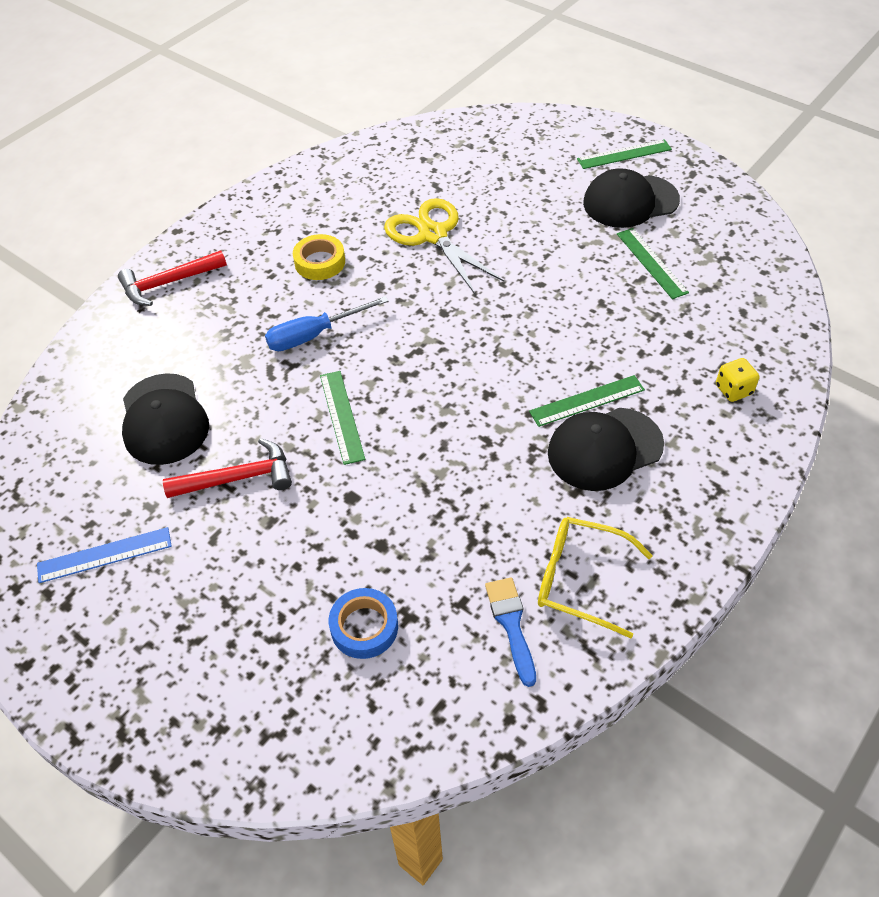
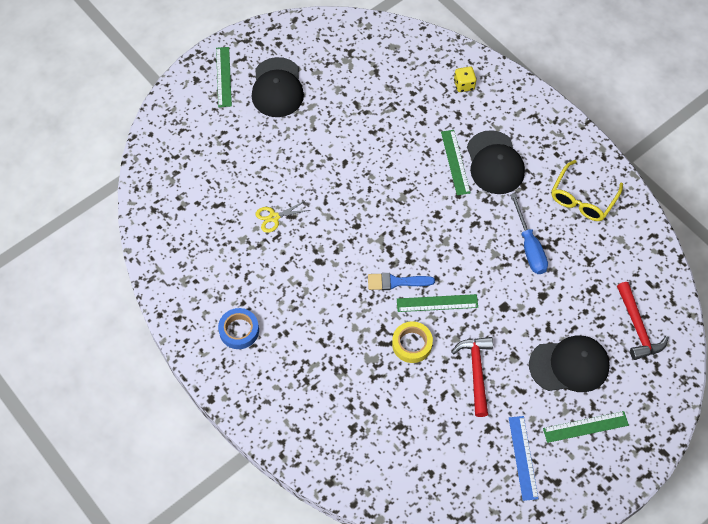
camera: 80 degrees left, 10 degrees up
red hammer [118,250,227,306] -> red hammer moved to [617,282,669,360]
black cap [122,373,209,465] -> black cap moved to [529,336,610,392]
blue screwdriver [265,296,389,351] -> blue screwdriver moved to [510,193,548,274]
yellow tape [293,234,345,280] -> yellow tape moved to [392,322,433,363]
blue tape [329,588,398,659] -> blue tape moved to [218,308,259,349]
yellow scissors [384,198,504,294] -> yellow scissors [255,200,310,233], size x0.50
blue brush [485,578,536,687] -> blue brush moved to [368,273,435,290]
green ruler [617,228,689,299] -> green ruler moved to [543,411,629,443]

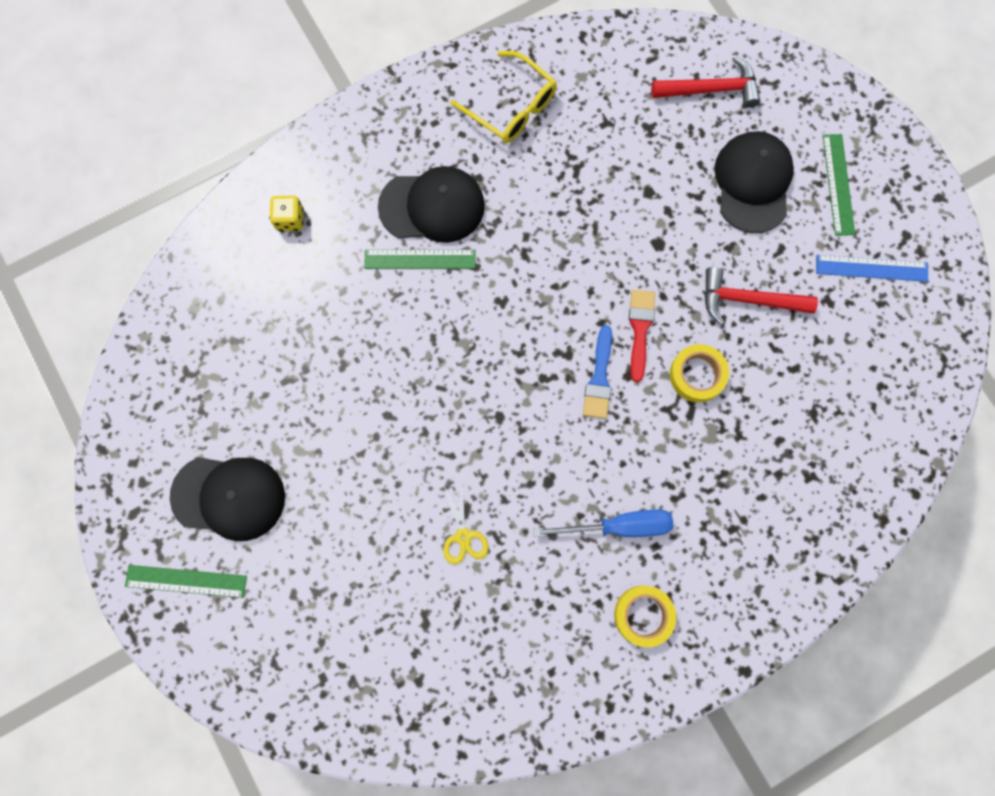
camera: 80 degrees left, 15 degrees up
blue tape [218,308,259,349] -> yellow tape [614,586,676,647]
green ruler [397,294,478,312] -> red brush [629,290,655,383]
blue screwdriver [510,193,548,274] -> blue screwdriver moved to [533,509,673,537]

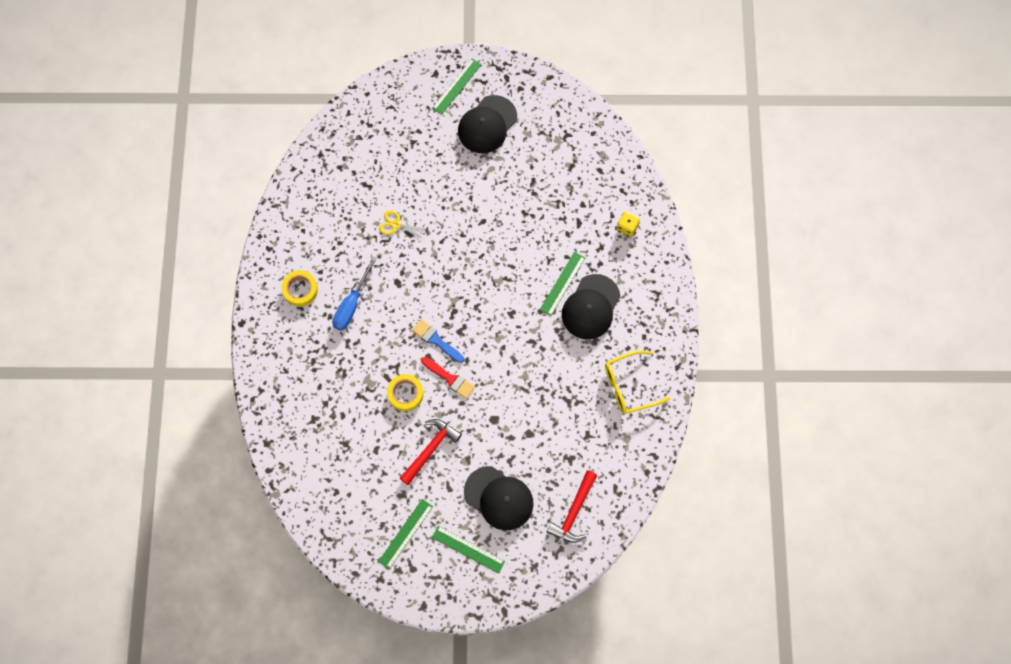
camera: 120 degrees right, 5 degrees down
blue ruler [816,255,928,282] -> green ruler [378,499,433,569]

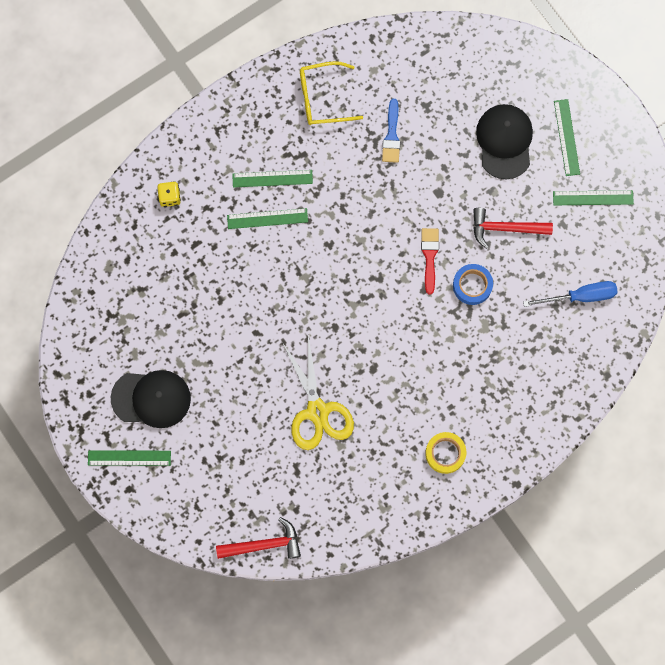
camera: 125 degrees left, 5 degrees up
blue screwdriver [332,256,377,331] -> blue screwdriver moved to [523,281,618,307]
yellow scissors [379,210,426,240] -> yellow scissors [282,336,354,450], size x2.01
yellow tape [387,374,424,411] -> blue tape [453,264,493,305]
blue brush [412,319,464,363] -> blue brush moved to [382,99,400,163]
red hammer [547,470,597,543] -> red hammer moved to [216,517,301,559]
black cap [562,274,621,339] -> green ruler [232,170,313,188]
yellow glasses [605,351,671,414] -> yellow glasses turned 135 degrees clockwise [300,61,363,125]

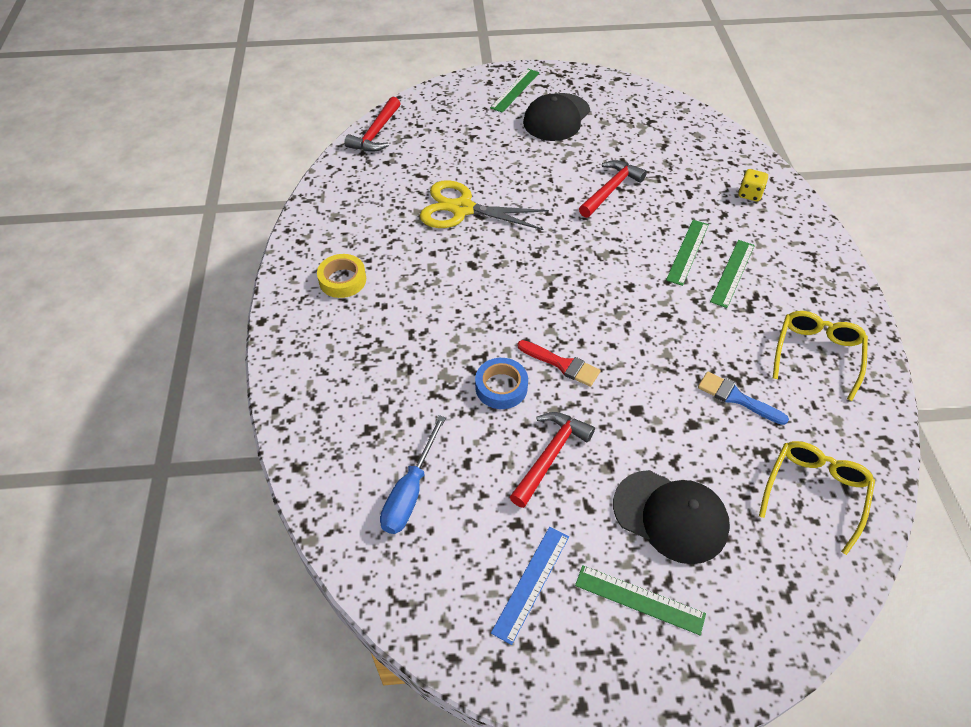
camera: 120 degrees right, 25 degrees down
green ruler [553,190,634,205] -> blue ruler [491,527,569,645]
none -> red hammer [579,160,647,218]
none -> yellow glasses [759,441,875,555]

